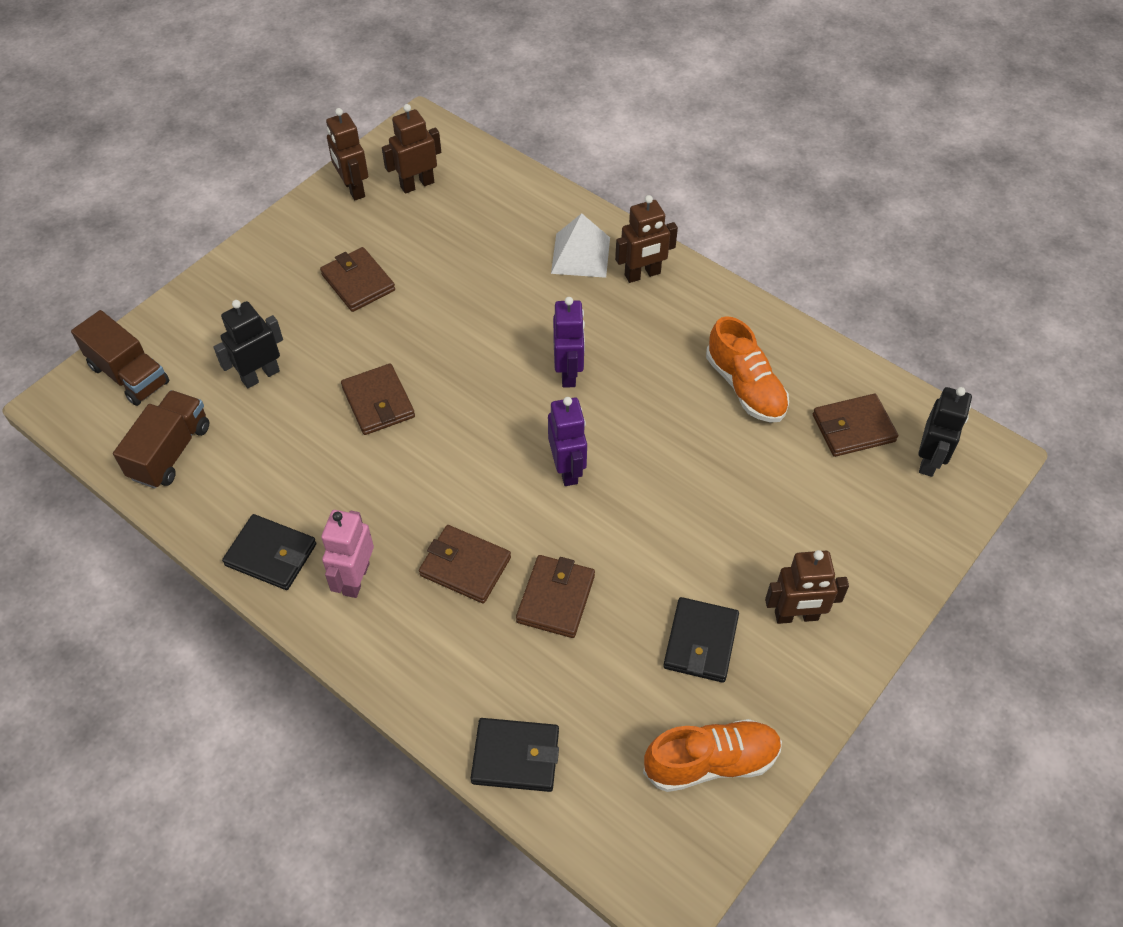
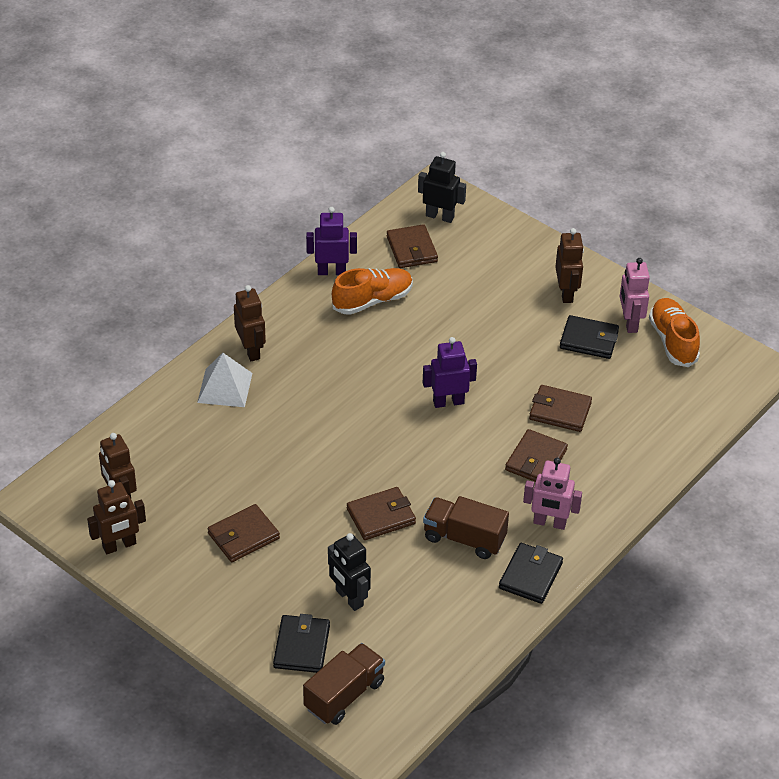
camera: 90 degrees left, 10 degrees down
brown truck [113,390,209,489] -> brown truck moved to [423,496,509,559]
black wallet [471,718,559,792] -> black wallet moved to [273,614,330,673]
purple robot [553,297,585,388] -> purple robot moved to [306,207,357,275]
none -> pink robot [619,258,650,333]

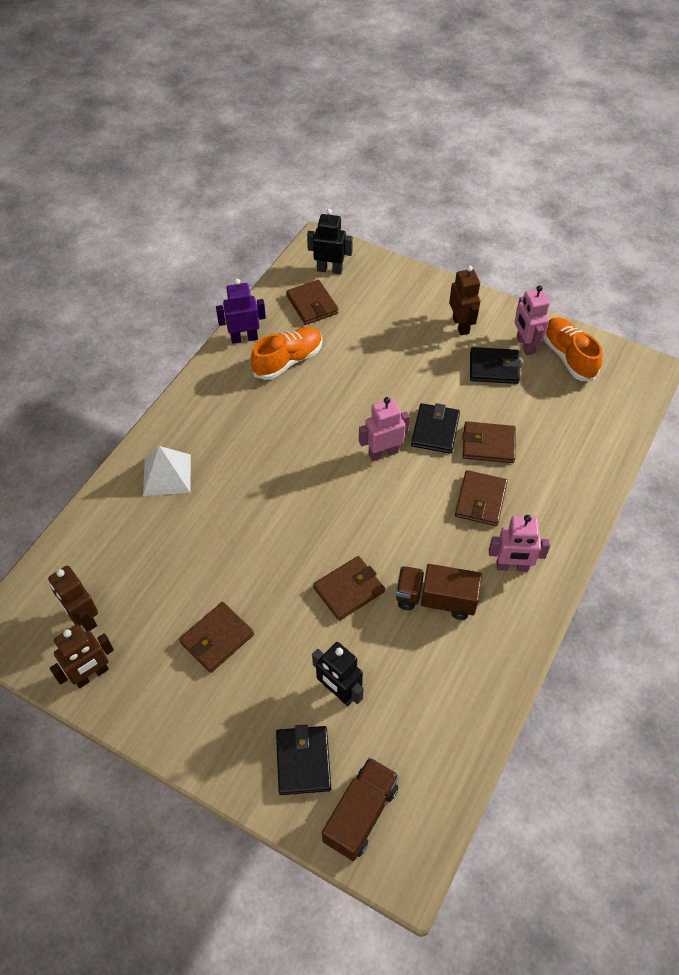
camera: 10 degrees left, 10 degrees up
brown robot [234,285,266,361] -> none
purple robot [423,337,477,408] -> pink robot [359,397,410,461]
black wallet [499,543,563,604] -> black wallet moved to [411,403,460,453]

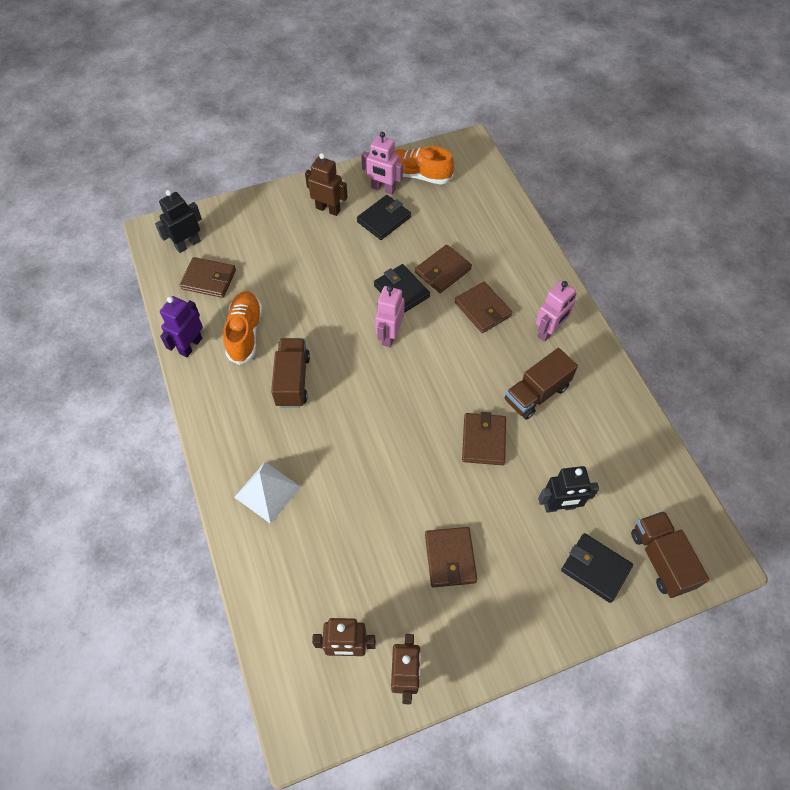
camera: 50 degrees left, 5 degrees up
none -> brown truck [271,338,310,408]

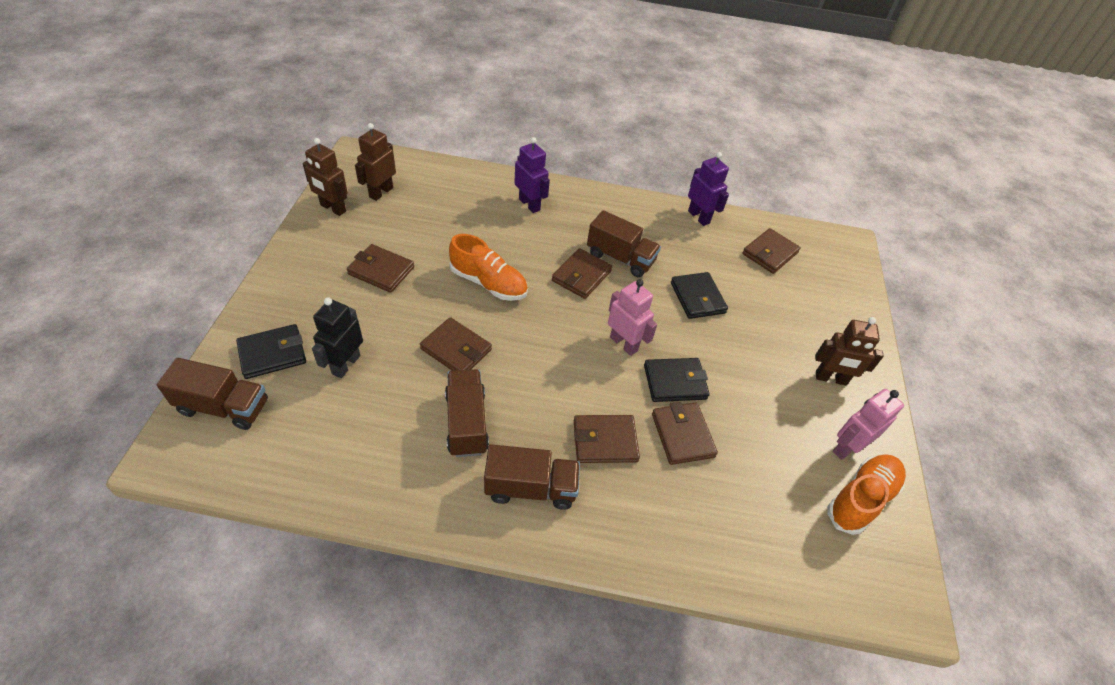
camera: 115 degrees right, 10 degrees down
black robot [155,190,202,253] -> none
orange shoe [223,291,262,365] -> orange shoe moved to [449,234,528,301]
white pyramid [234,462,301,524] -> purple robot [514,137,550,213]
brown robot [305,153,348,216] -> brown robot turned 45 degrees clockwise [815,317,883,385]
black wallet [357,195,411,240] -> black wallet moved to [671,272,728,319]
pink robot [536,281,577,342] -> brown truck [484,444,580,510]
none -> brown wallet [552,248,612,299]

